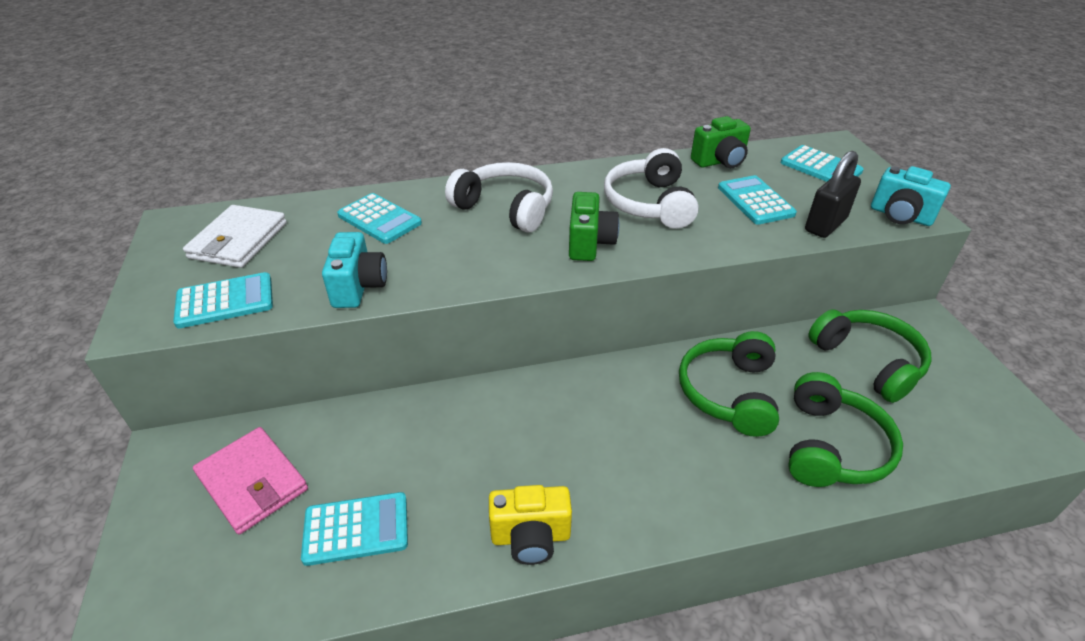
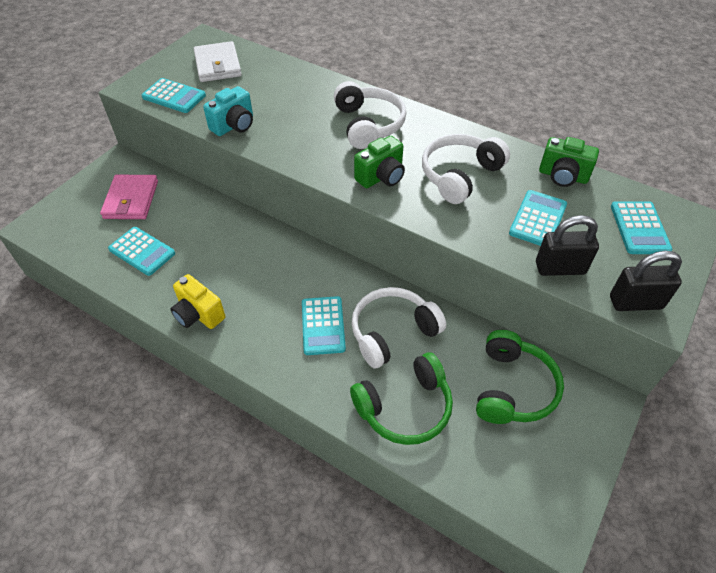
camera: 45 degrees right, 10 degrees up
white wallet [183,205,287,268] -> white wallet turned 75 degrees counterclockwise [194,41,242,82]
turquoise calculator [337,193,422,244] -> turquoise calculator moved to [302,296,346,355]
green headphones [679,331,779,437] -> white headphones [352,287,446,368]
turquoise camera [871,166,951,226] -> black padlock [610,251,682,311]

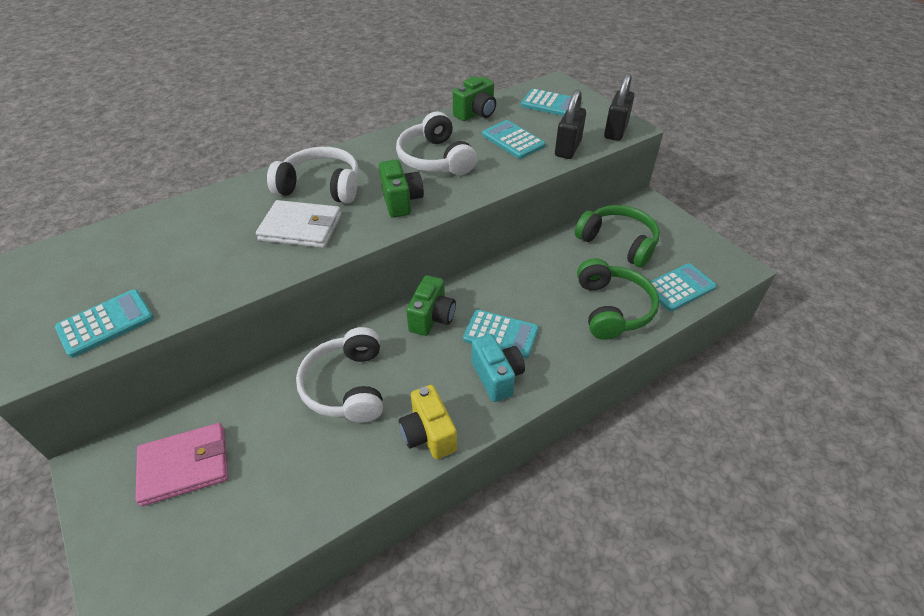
camera: 65 degrees left, 5 degrees down
pink wallet [100,175,158,219] -> pink wallet turned 45 degrees counterclockwise [135,423,228,506]
turquoise calculator [108,227,175,276] -> turquoise calculator moved to [650,263,717,311]
yellow camera [170,274,225,329] -> yellow camera turned 90 degrees clockwise [399,385,457,459]
white wallet [194,41,242,82] -> white wallet moved to [256,200,341,248]
turquoise camera [203,86,253,136] -> turquoise camera moved to [471,334,525,402]
white headphones [352,287,446,368] -> white headphones moved to [296,327,383,423]
none -> green camera [406,275,456,336]

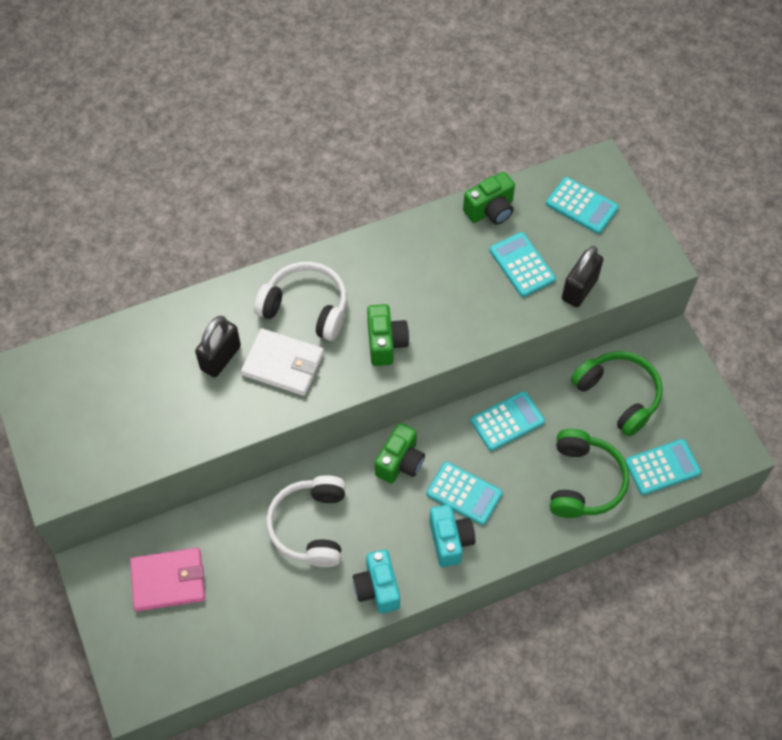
camera: 10 degrees right, 15 degrees up
turquoise calculator [55,289,154,358] -> turquoise calculator moved to [471,391,545,451]
white headphones [396,112,477,175] -> none
yellow camera [399,385,457,459] -> turquoise camera [353,550,400,613]
black padlock [604,73,634,141] -> black padlock moved to [195,316,241,377]

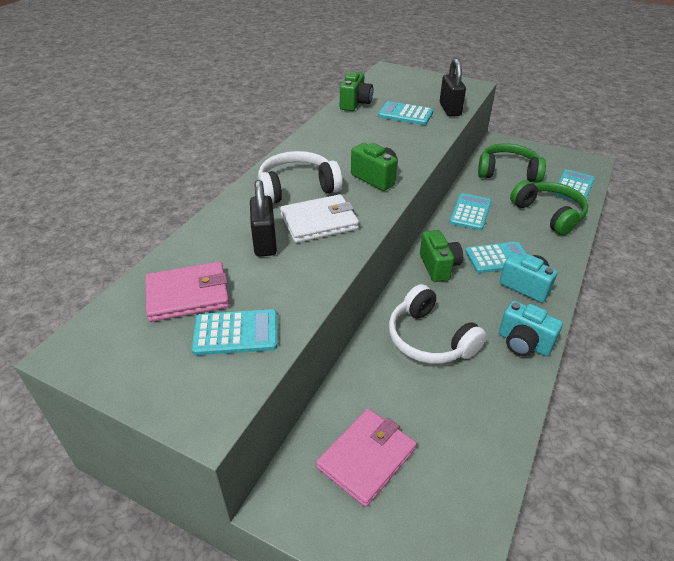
camera: 40 degrees left, 20 degrees down
turquoise calculator [546,177,619,234] -> turquoise calculator moved to [192,309,278,356]
none -> pink wallet [145,262,230,322]

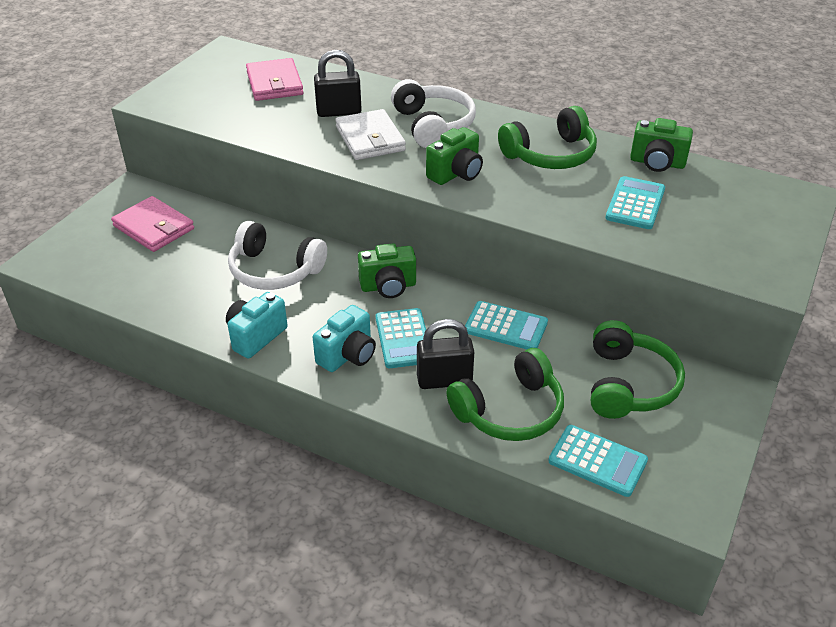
camera: 90 degrees right, 0 degrees up
turquoise calculator [192,309,278,356] -> none
white headphones [389,284,487,364] -> white headphones turned 120 degrees counterclockwise [228,221,327,290]
black padlock [440,58,466,116] -> black padlock moved to [417,319,474,389]
none -> green headphones [498,106,597,169]

